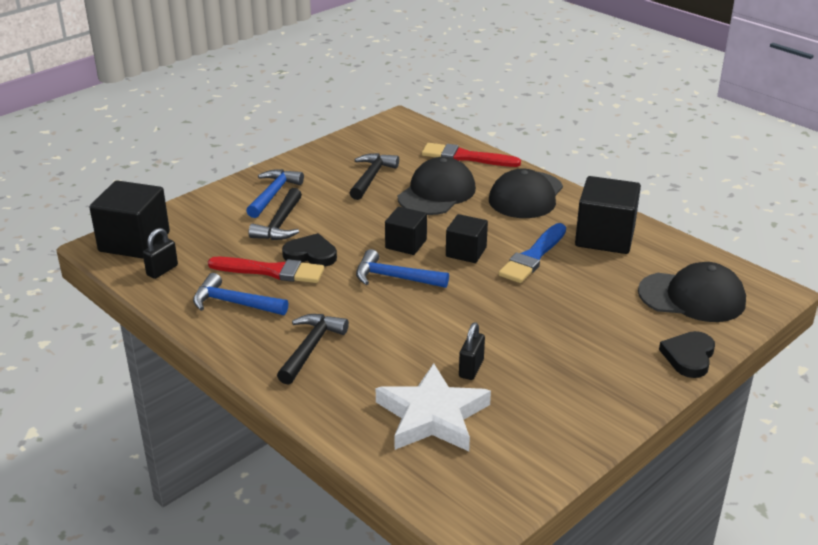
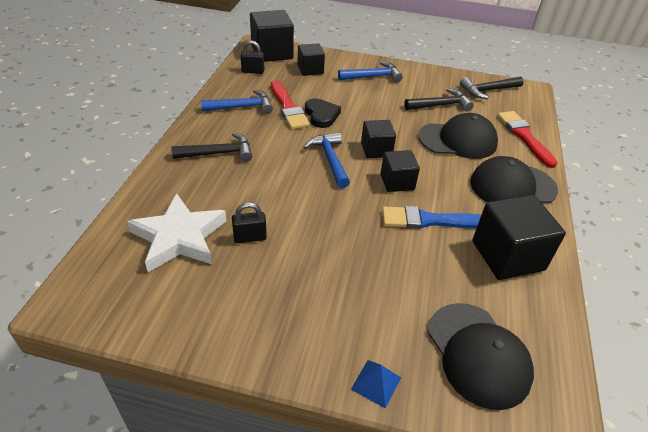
camera: 55 degrees right, 10 degrees up
blue hammer [193,273,288,315] -> blue hammer turned 90 degrees clockwise [201,89,273,114]
black hammer [249,188,302,240] -> black hammer moved to [460,76,524,99]
black heart [659,331,715,378] -> blue pyramid [351,360,401,409]
none -> black cube [298,43,325,76]

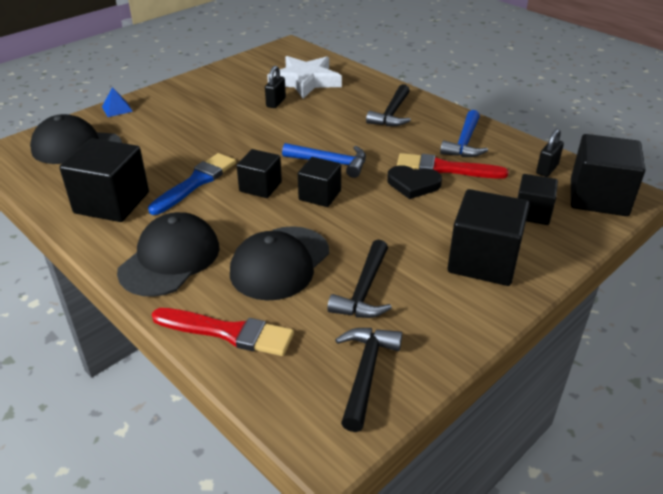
camera: 125 degrees right, 5 degrees down
blue hammer [338,61,403,82] -> black cube [447,189,530,286]

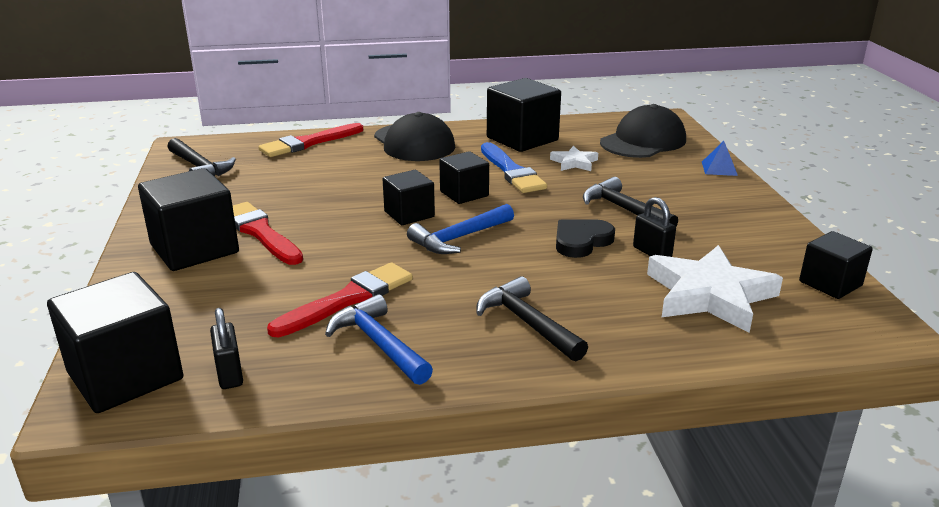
camera: 125 degrees right, 10 degrees down
black cap [230,226,329,301] -> none
black hammer [327,240,392,318] -> black hammer moved to [583,177,678,227]
black heart [387,165,442,199] -> black heart moved to [556,219,615,258]
black cube [518,174,558,225] -> black cube moved to [799,231,873,299]
none -> red brush [233,202,303,265]
none -> white star [550,146,598,171]

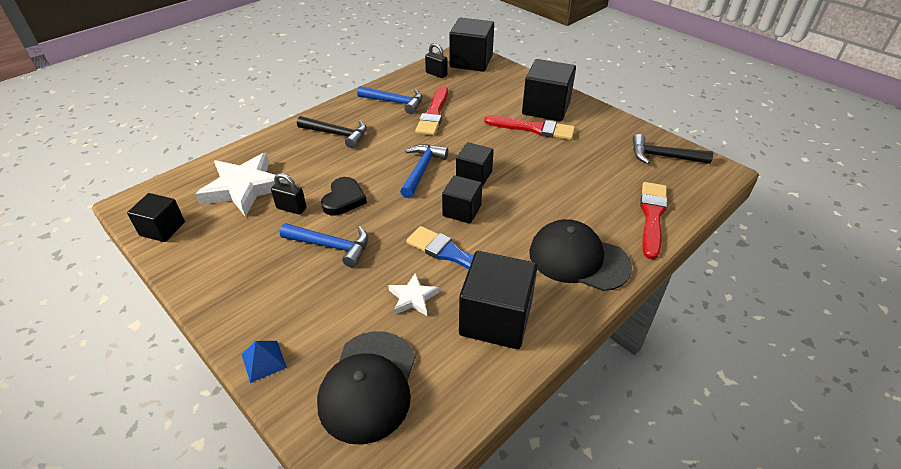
camera: 145 degrees right, 15 degrees up
black hammer [583,177,678,227] -> blue hammer [280,223,368,268]

